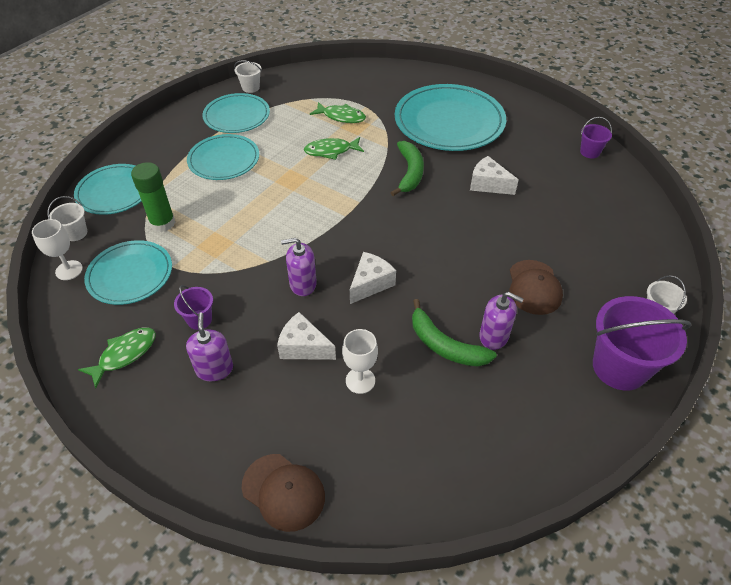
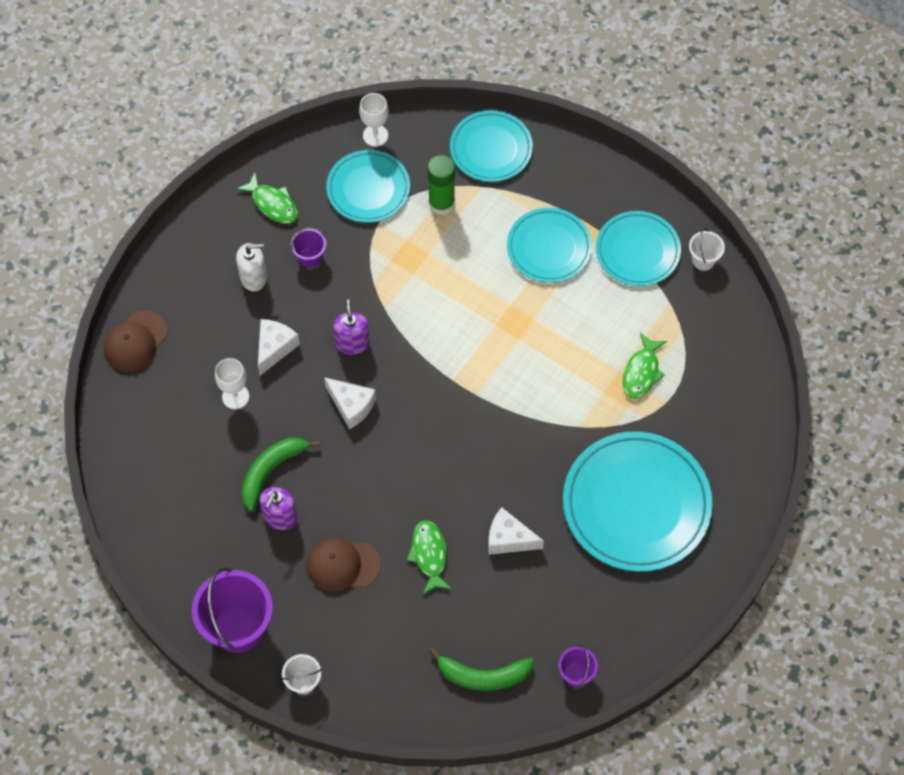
camera: 90 degrees right, 15 degrees up
white bucket [47,196,87,241] -> none
purple soap dispenser [186,313,233,381] -> white soap dispenser [236,243,267,291]
green fish [304,137,364,160] -> green fish moved to [407,520,452,595]
green banana [391,141,424,196] -> green banana moved to [429,647,534,691]
white cheese [470,156,518,195] -> white cheese turned 105 degrees counterclockwise [488,507,544,555]

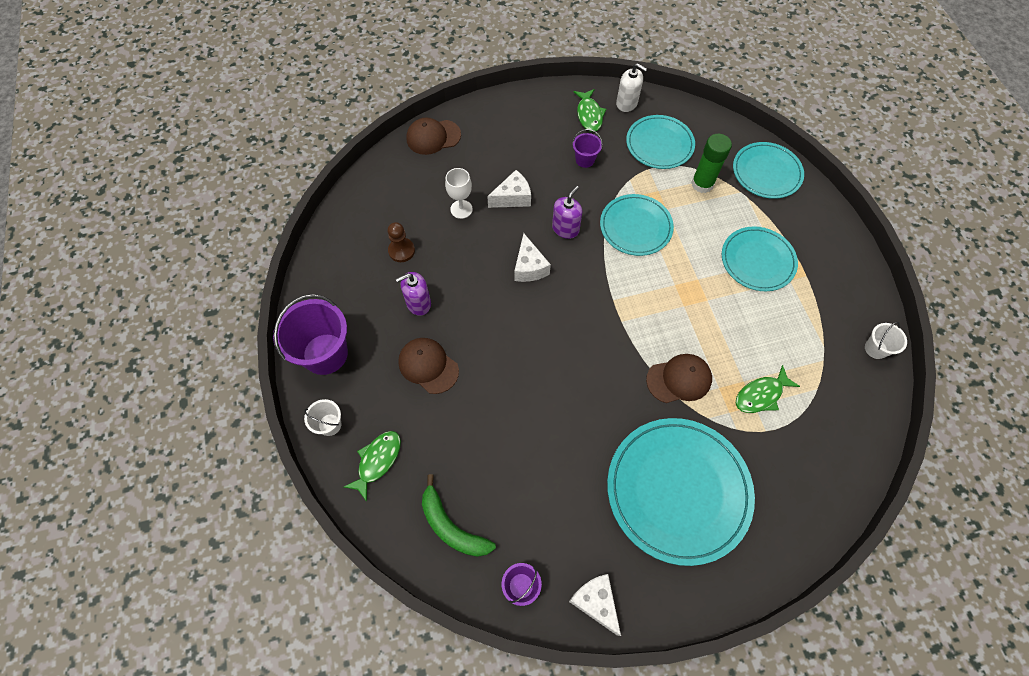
camera: 40 degrees right, 0 degrees up
white soap dispenser [236,243,267,291] -> white soap dispenser moved to [616,63,647,112]
green banana [241,438,320,511] -> none
white goblet [359,93,389,147] -> none
green fish [407,520,452,595] -> green fish moved to [344,431,401,502]
white cheese [488,507,544,555] -> white cheese moved to [569,574,621,636]
turquoise plate [596,211,681,286] -> turquoise plate moved to [600,194,674,256]
none -> brown pawn [388,222,415,262]
none -> brown cap [646,354,712,403]

